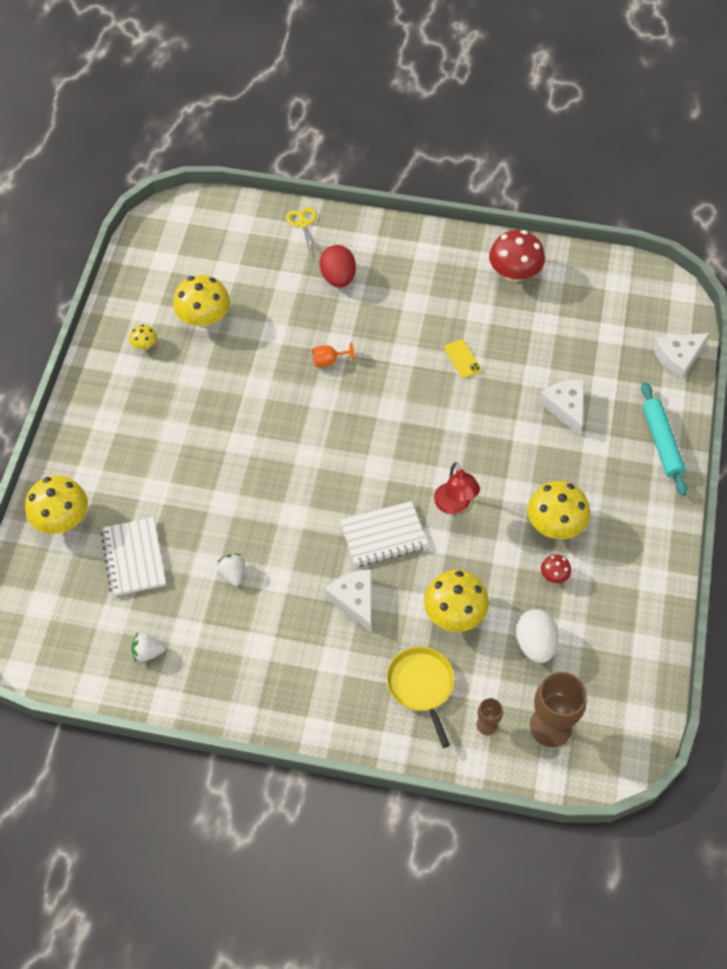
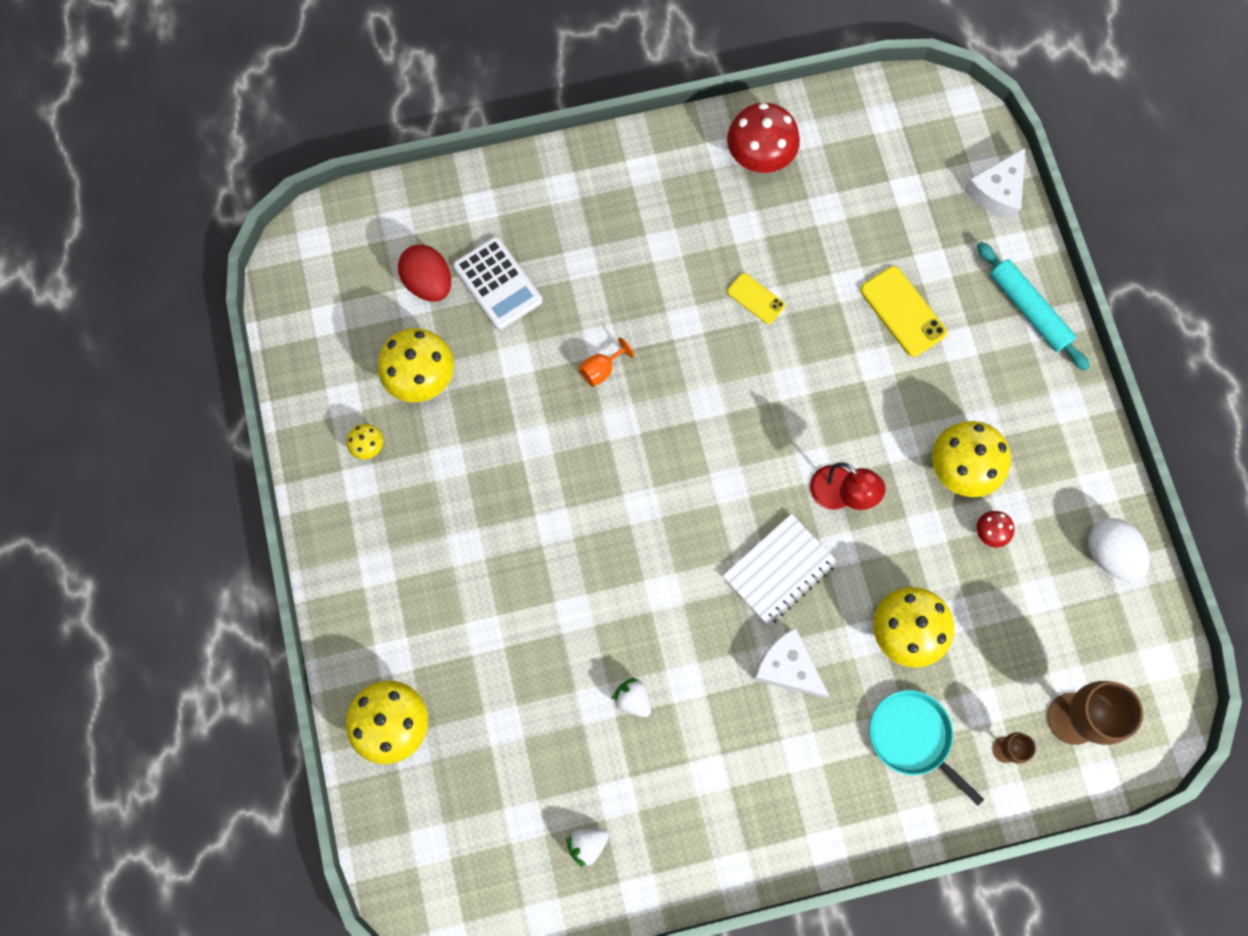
camera: 25 degrees left, 15 degrees up
white notebook [101,517,166,596] -> none
yellow scissors [286,207,320,254] -> none
red egg [320,245,356,288] -> red egg moved to [398,245,451,302]
yellow pan [386,647,455,748] -> turquoise pan [870,690,984,806]
white egg [516,609,559,663] -> white egg moved to [1088,518,1150,581]
white cheese [539,380,584,436] -> yellow phone [860,266,947,357]
none -> white calculator [453,237,543,330]

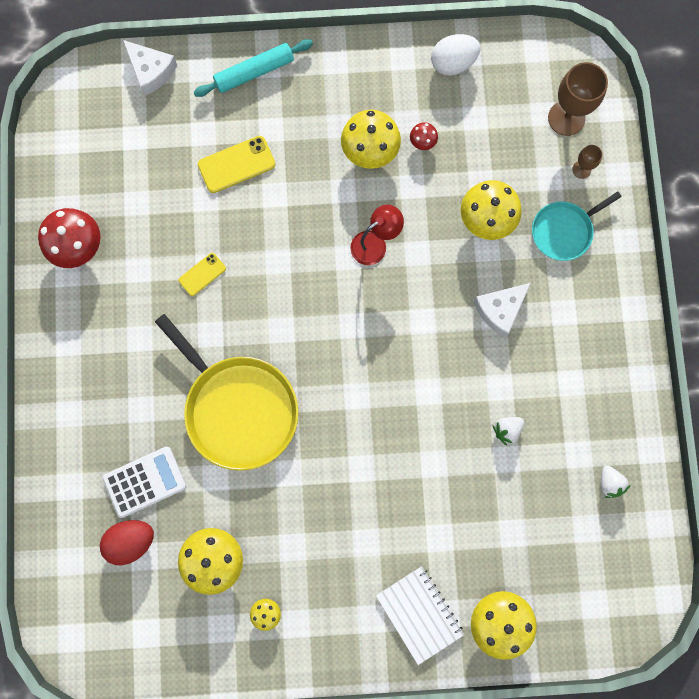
camera: 80 degrees left, 5 degrees up
orange goblet [578,337,634,387] -> yellow pan [155,314,299,471]
white notebook [723,514,837,626] -> white notebook moved to [376,566,464,665]

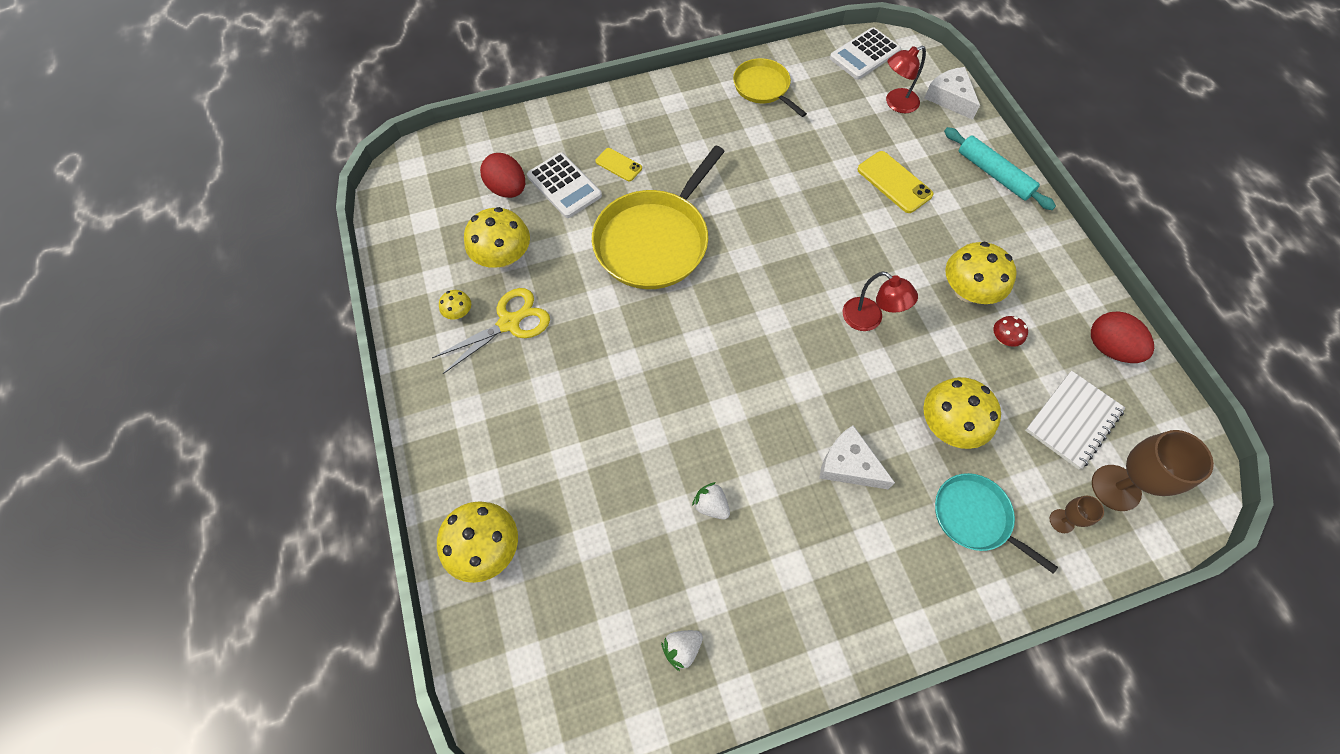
camera: 75 degrees right, 15 degrees down
red mushroom [38,208,101,268] -> yellow pan [733,58,807,117]
white cheese [123,40,177,96] -> white cheese turned 120 degrees clockwise [924,67,980,120]
yellow phone [179,253,226,296] -> yellow phone moved to [595,148,642,181]
white notebook [376,566,464,665] -> white notebook moved to [1025,371,1125,470]
white egg [431,34,481,76] -> red egg [1091,311,1154,363]
none -> yellow scissors [432,288,550,374]
none -> white calculator [830,27,901,80]
none -> red lamp [886,46,926,113]

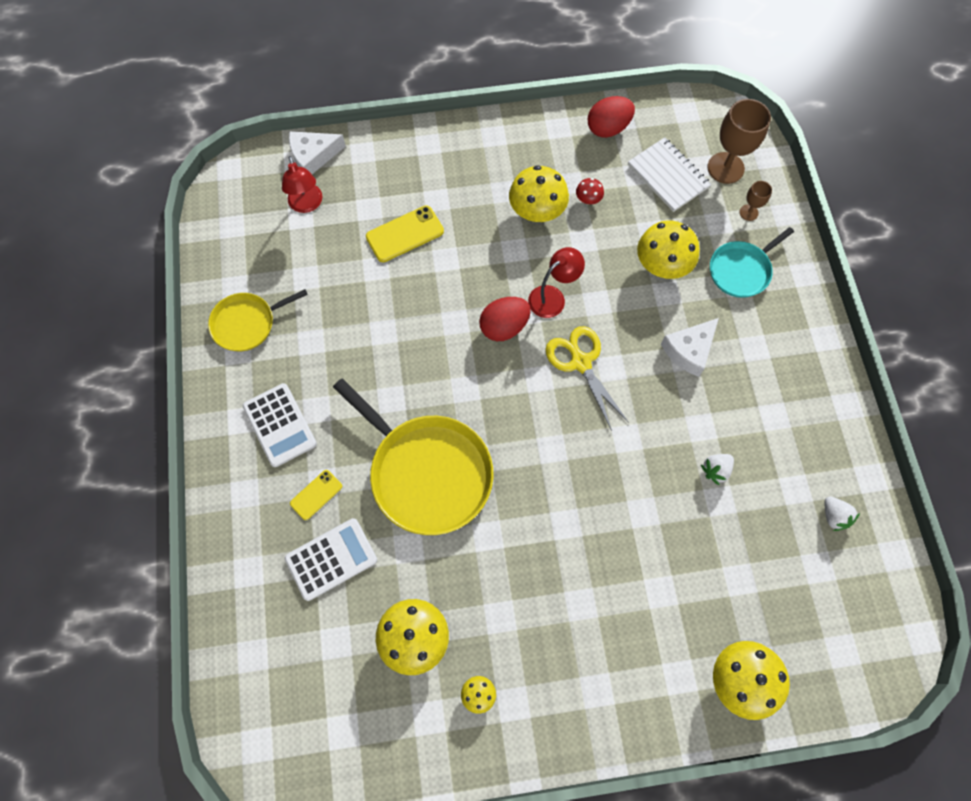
camera: 80 degrees left, 5 degrees up
yellow scissors [432,288,550,374] -> yellow scissors moved to [546,326,629,431]
red egg [480,153,525,198] -> red egg moved to [479,297,531,341]
white calculator [830,27,901,80] -> white calculator moved to [243,383,317,467]
turquoise rolling pin [944,127,1056,210] -> none

